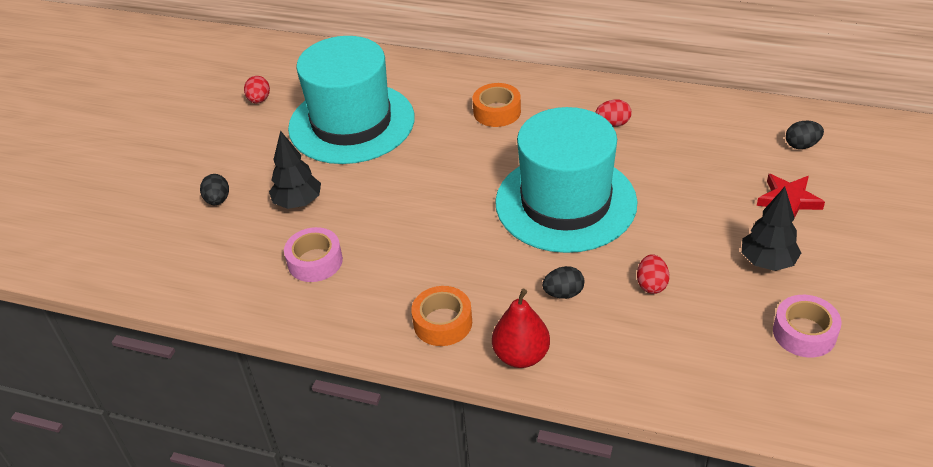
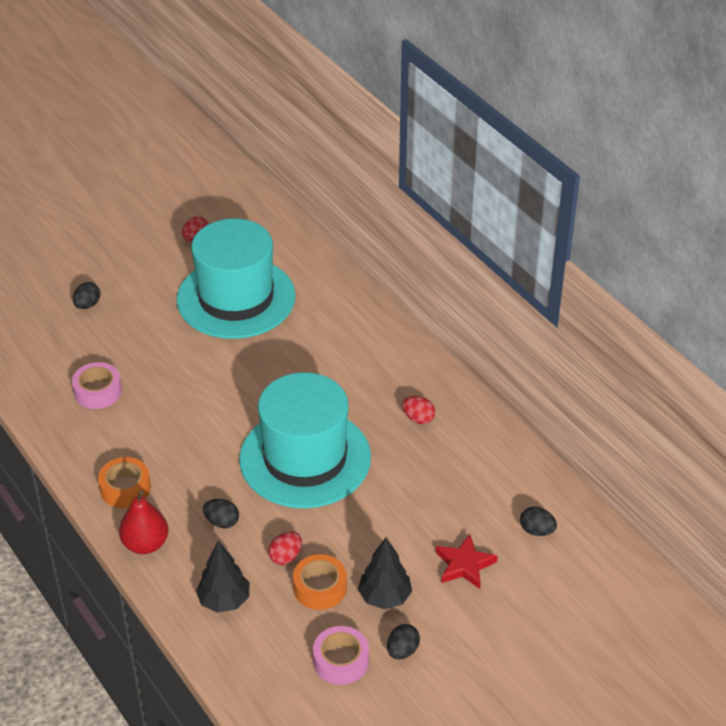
camera: 35 degrees right, 0 degrees up
black tree [269,130,321,209] -> black tree moved to [196,541,250,613]
orange tape [473,83,521,127] -> orange tape moved to [293,554,347,610]
none -> black egg [387,624,420,659]

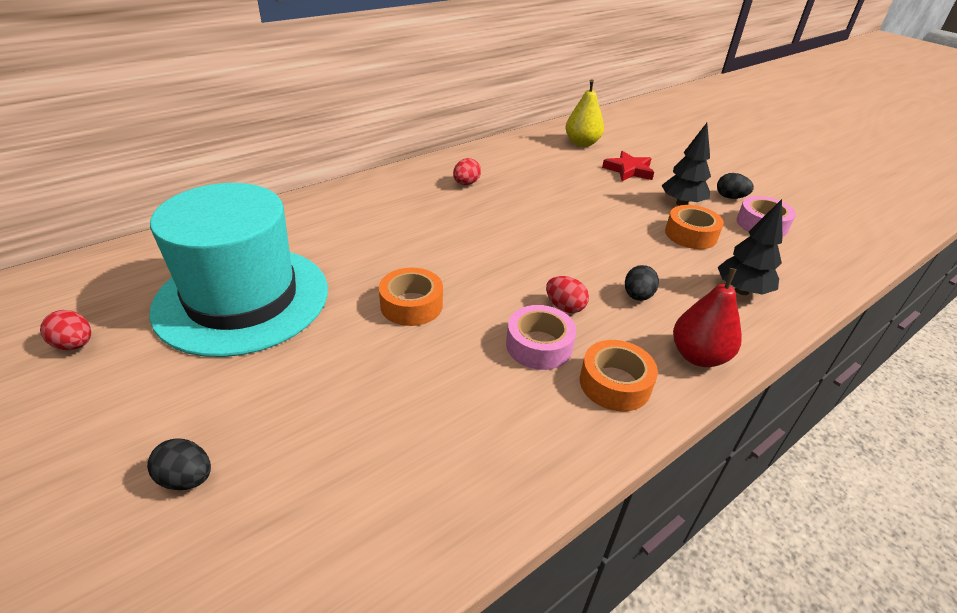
camera: 95 degrees left, 5 degrees down
pink tape [72,362,122,409] -> pink tape moved to [506,305,576,370]
turquoise hat [239,372,371,508] -> none
red egg [268,532,302,565] -> red egg moved to [546,276,589,313]
black egg [520,507,557,536] -> yellow pear [565,79,604,147]
none -> orange tape [379,268,443,326]

